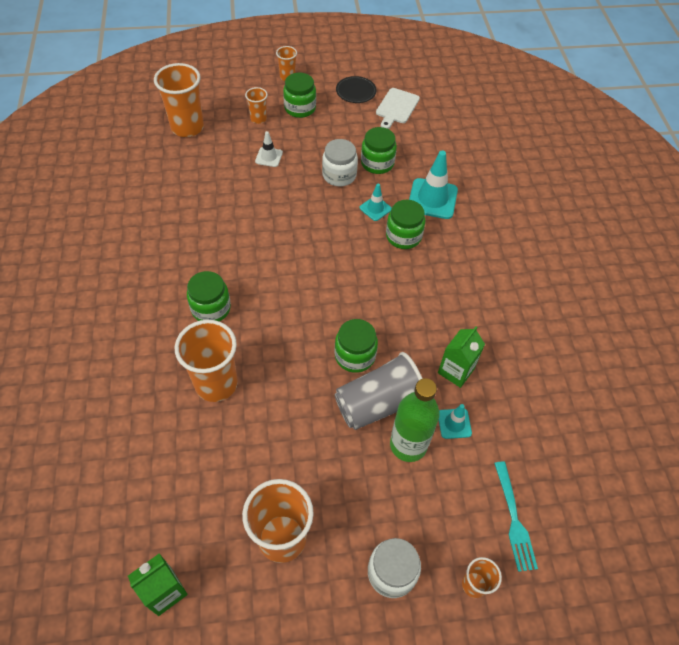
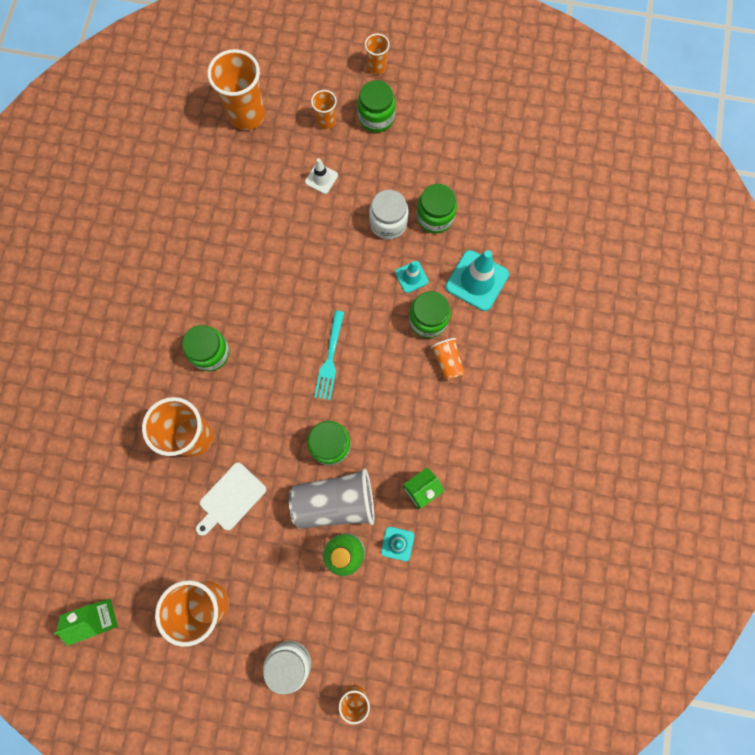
camera: 20 degrees right, 20 degrees up
black plate [336,76,376,103] -> none
white cutting board [376,88,420,129] -> white cutting board moved to [196,463,266,536]
turquoise fork [494,461,538,572] -> turquoise fork moved to [314,310,345,400]
none -> orange cup [431,338,465,381]

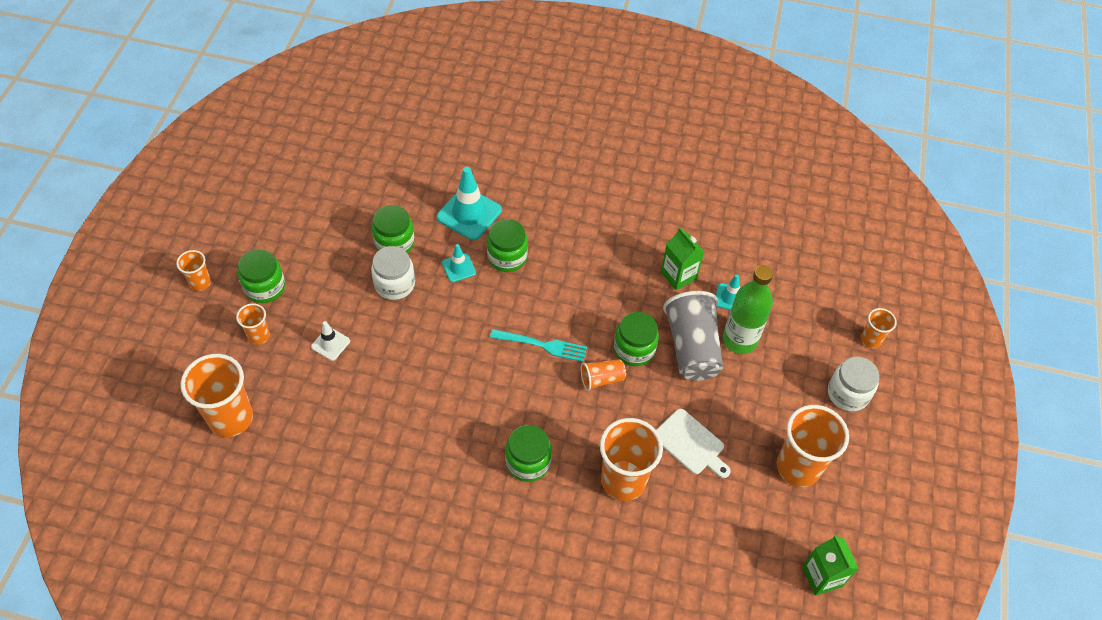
camera: 90 degrees left, 20 degrees down
orange cup [431,338,465,381] -> orange cup moved to [581,359,626,391]

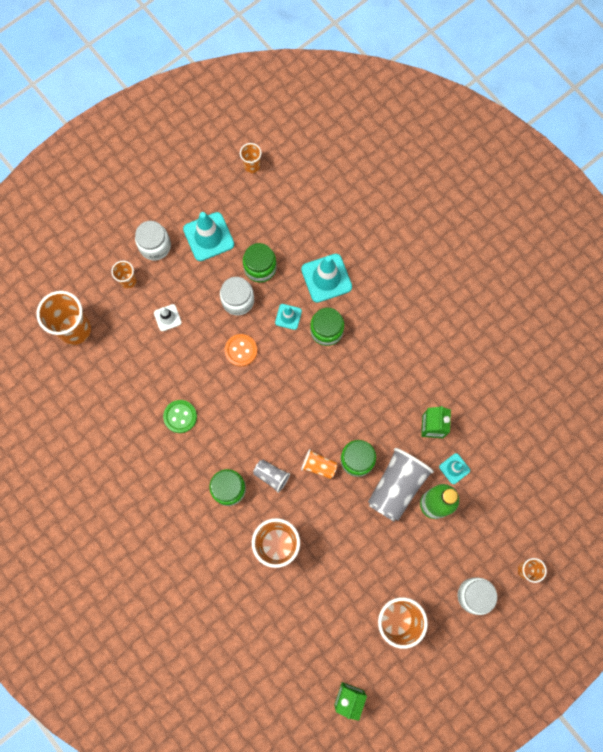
camera: 40 degrees right, 20 degrees up
orange cup [176,250,211,291] -> orange cup moved to [240,143,262,173]
green jar [238,249,285,303] -> white jar [135,221,171,260]
turquoise fork [490,329,587,362] -> none
white cutting board [656,409,731,478] -> none
none -> green button [163,400,197,433]
none -> turquoise traffic cone [183,212,234,261]
none -> orange button [225,334,257,367]
none -> grey cup [253,460,290,493]

